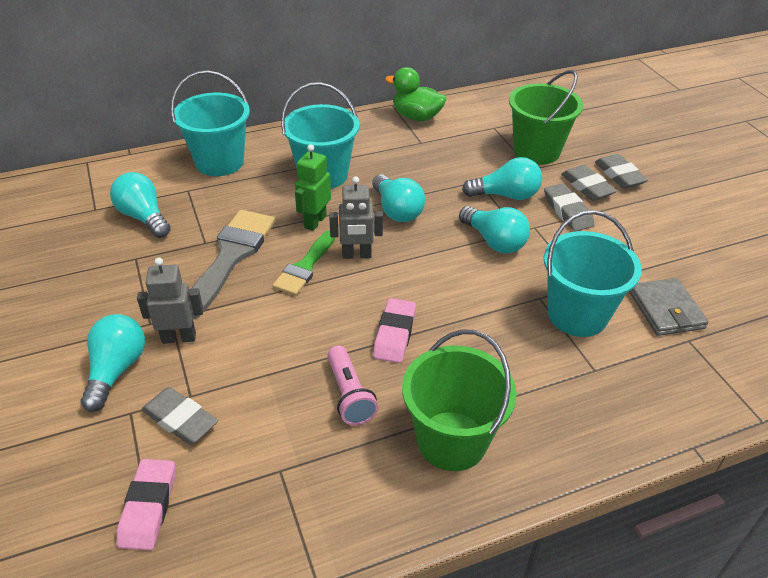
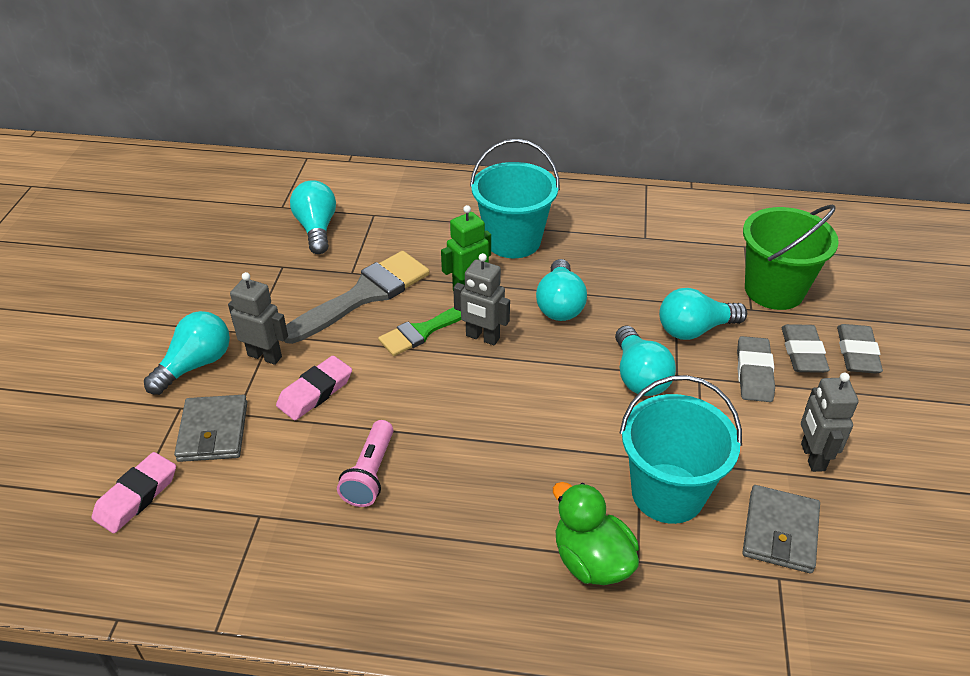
camera: 30 degrees right, 0 degrees up
grey eraser [141,387,218,444] -> grey wallet [174,395,247,462]
turquoise bucket [171,71,250,176] -> none
pink eraser [373,298,416,363] -> pink eraser moved to [276,356,352,420]
green duck [385,67,447,121] -> green duck moved to [553,482,639,585]
green bucket [402,329,517,471] -> none
turquoise light bulb [462,157,542,200] -> turquoise light bulb turned 135 degrees clockwise [659,288,747,340]
none -> grey robot [801,373,858,472]

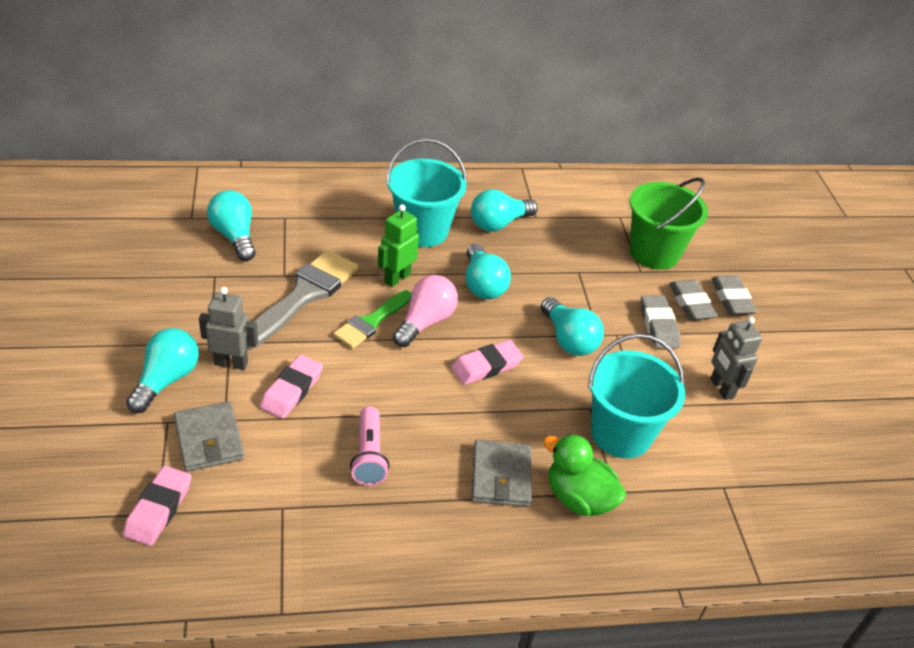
camera: 20 degrees left, 0 degrees up
grey robot [453,253,510,345] -> pink light bulb [393,275,458,347]
turquoise light bulb [659,288,747,340] -> turquoise light bulb moved to [471,189,538,232]
grey wallet [742,485,820,573] -> grey wallet moved to [471,440,531,507]
none -> pink eraser [451,340,523,385]

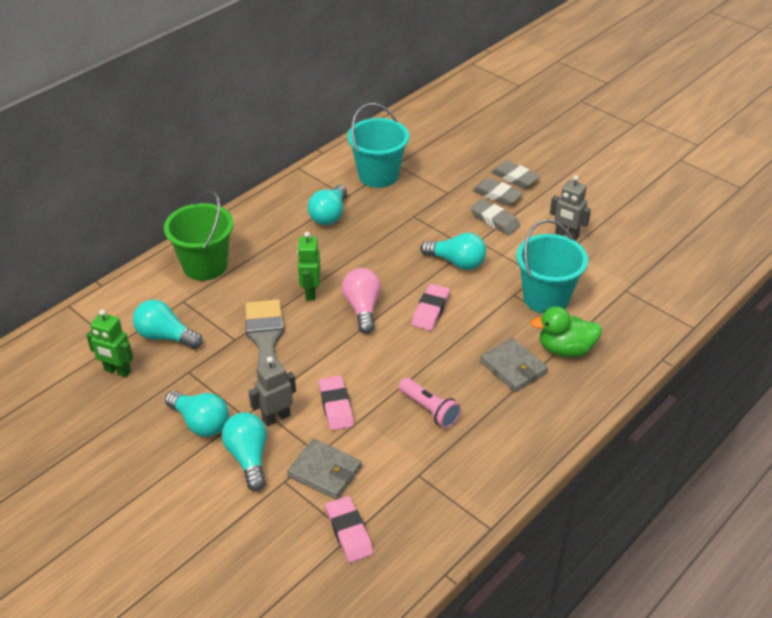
camera: 35 degrees left, 0 degrees up
green brush [333,290,411,349] -> none
turquoise bucket [386,139,467,247] -> turquoise bucket moved to [347,103,409,188]
turquoise light bulb [466,244,511,299] -> turquoise light bulb moved to [165,391,229,437]
green bucket [630,178,708,270] -> green bucket moved to [164,191,234,281]
none -> green robot [86,309,133,377]

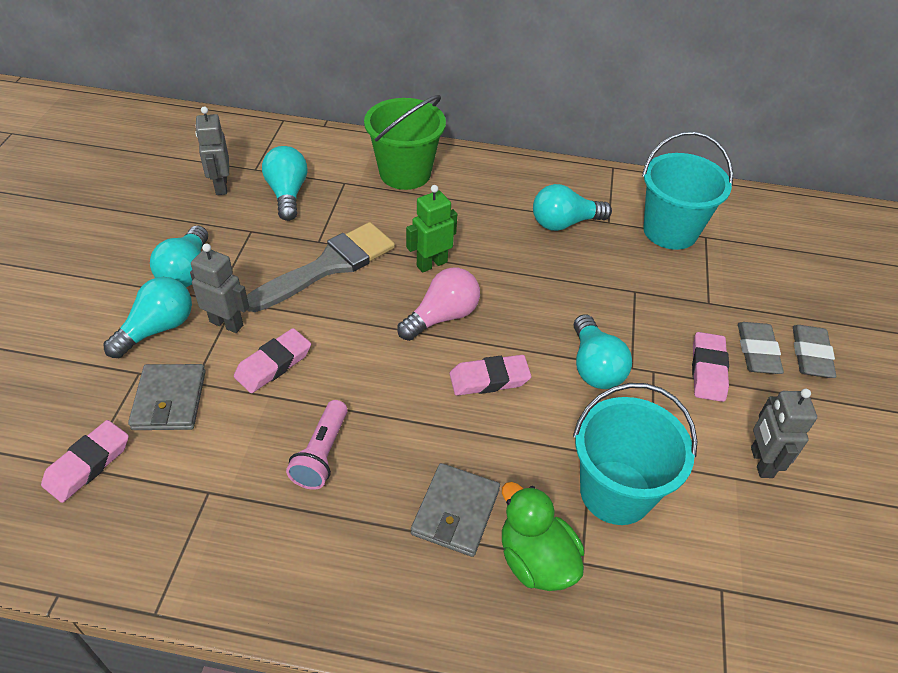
camera: 55 degrees right, 5 degrees up
green robot [86,309,133,377] -> grey robot [195,106,229,195]
grey eraser [471,199,520,235] -> pink eraser [692,332,729,402]

